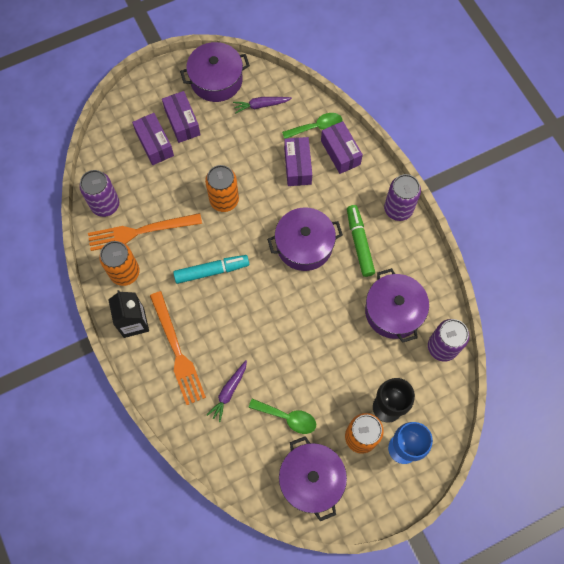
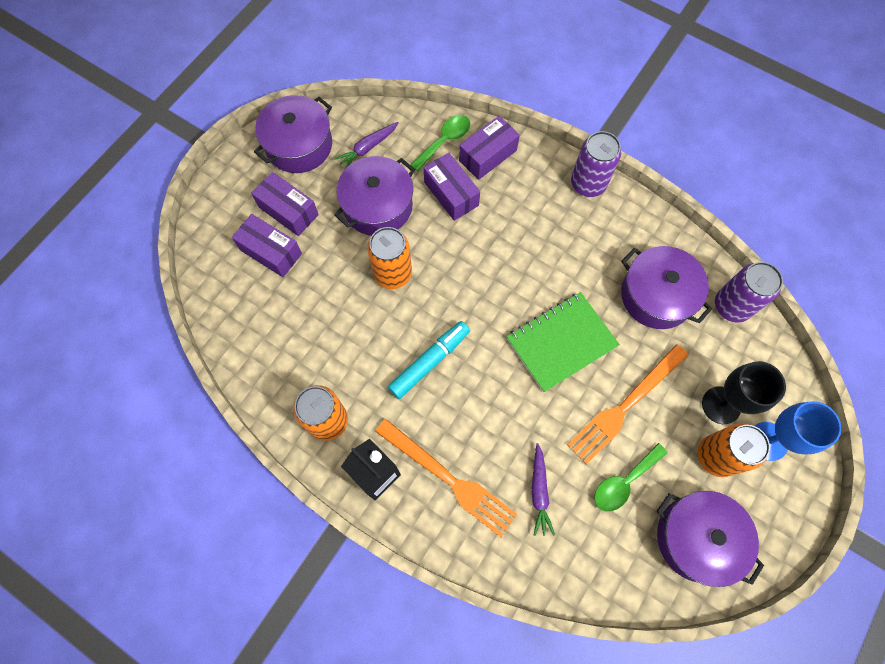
camera: 30 degrees left, 0 degrees up
purple can [79,170,119,217] -> none
orange fork [88,213,202,251] -> orange fork moved to [567,344,688,465]
green spoon [249,399,316,434] -> green spoon turned 150 degrees clockwise [594,443,667,512]
purple pot [267,208,343,271] -> purple pot moved to [335,156,415,236]
purple box [321,121,363,174] -> purple box turned 75 degrees counterclockwise [459,116,520,180]
green marker [347,205,375,277] -> none
none -> green notebook [506,292,620,392]

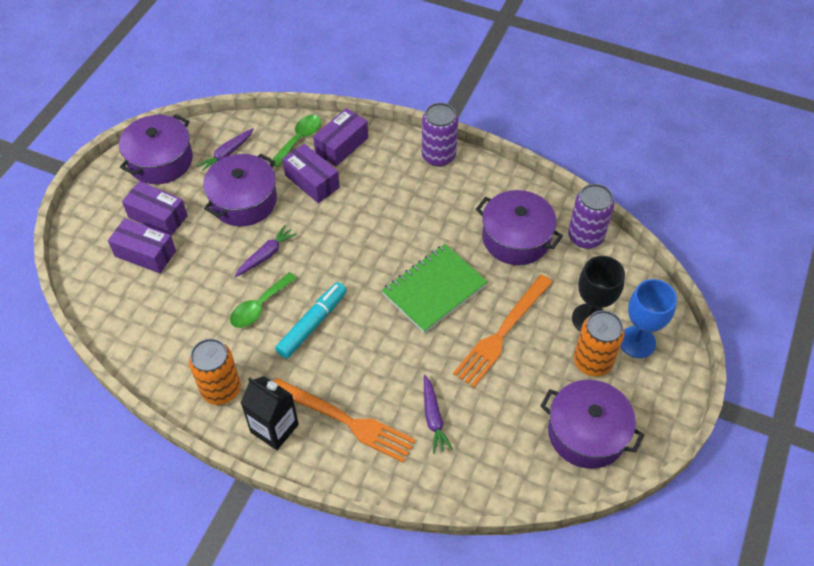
camera: 10 degrees left, 15 degrees down
orange can [367,227,412,289] -> purple carrot [234,225,297,277]
green spoon [594,443,667,512] -> green spoon moved to [230,272,297,328]

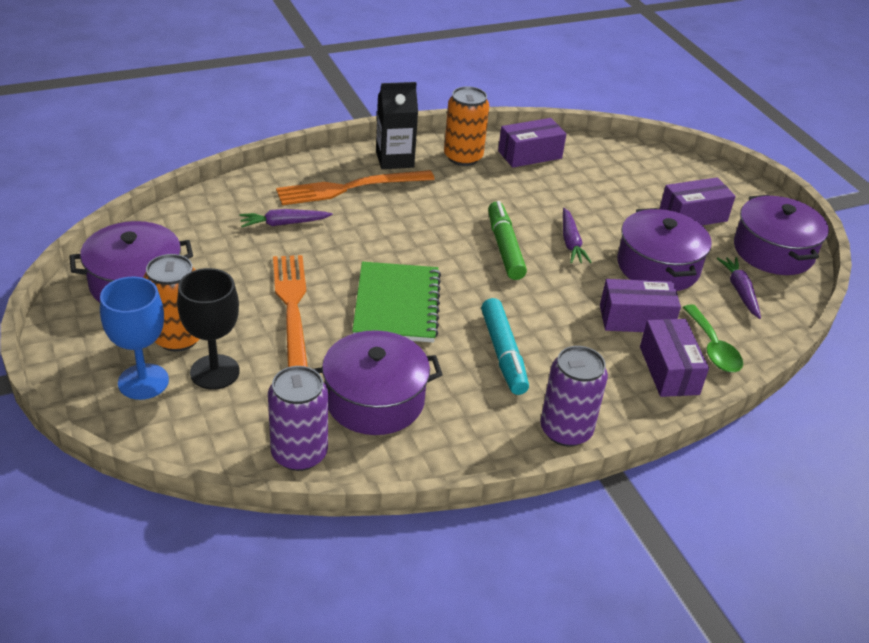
camera: 130 degrees right, 15 degrees down
purple box [108,218,176,273] -> purple box moved to [498,118,566,168]
green spoon [230,272,297,328] -> none
turquoise marker [275,282,347,359] -> turquoise marker moved to [481,298,529,395]
purple carrot [424,375,453,454] -> purple carrot turned 45 degrees counterclockwise [239,209,333,227]
none -> green marker [488,201,527,280]

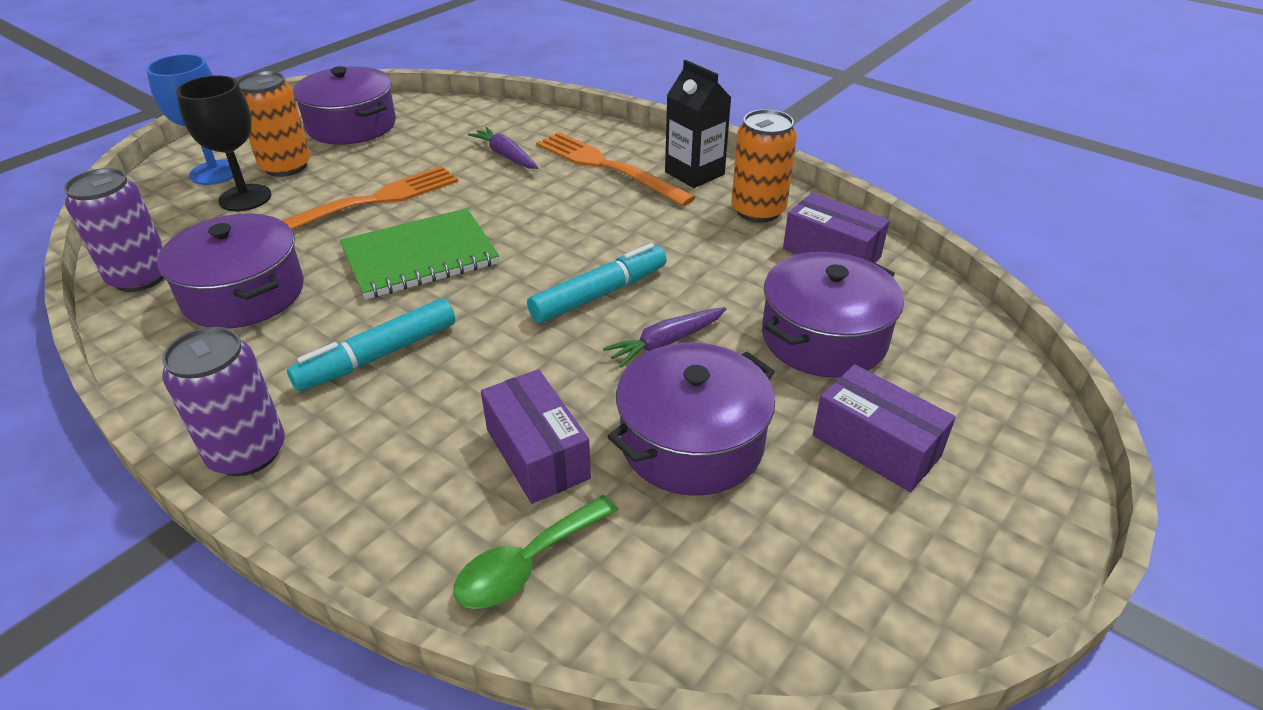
camera: 65 degrees right, 0 degrees up
green marker [488,201,527,280] -> turquoise marker [527,243,667,323]
purple box [640,319,709,397] -> none
purple carrot [717,257,761,319] -> none
purple pot [734,195,829,275] -> purple pot moved to [762,252,904,378]

